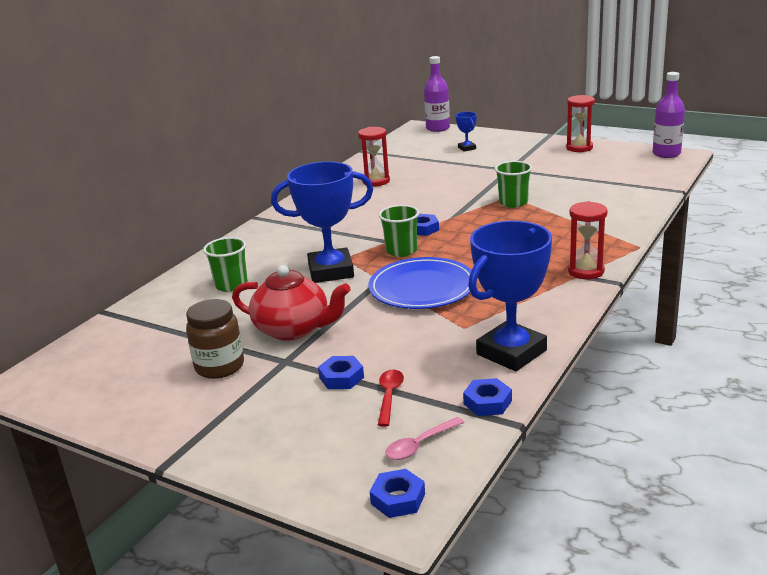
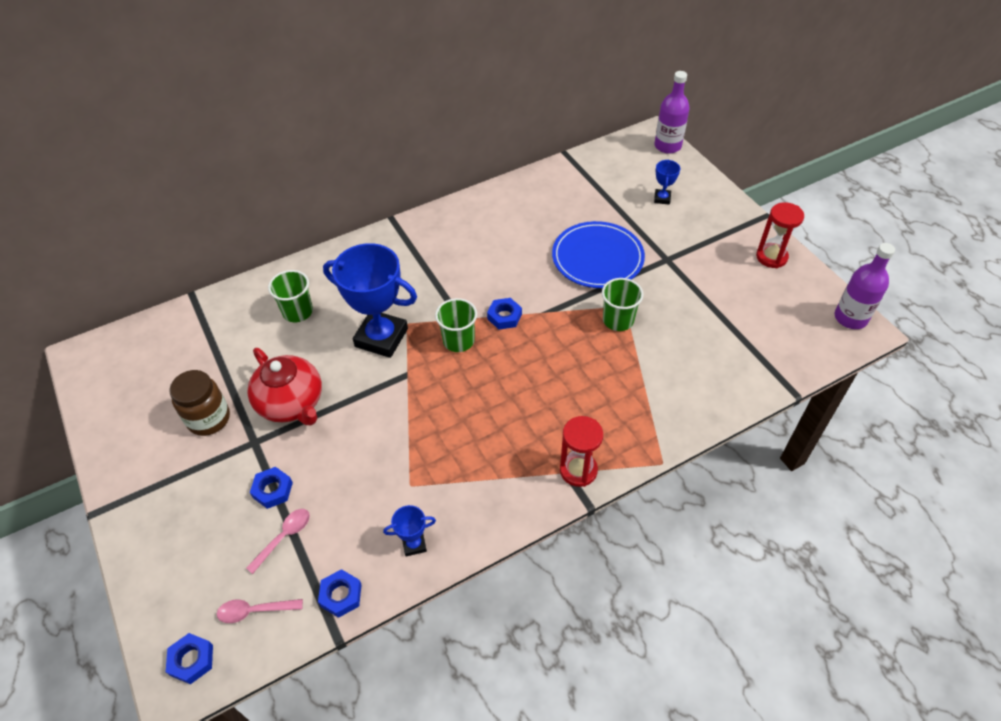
camera: 30 degrees right, 25 degrees up
red hourglass [358,127,390,186] -> none
blue plate [369,257,472,309] -> blue plate moved to [552,221,645,288]
red spoon [378,369,404,427] -> pink spoon [246,509,310,574]
blue trophy [468,221,552,371] -> blue trophy [383,505,436,557], size x0.44

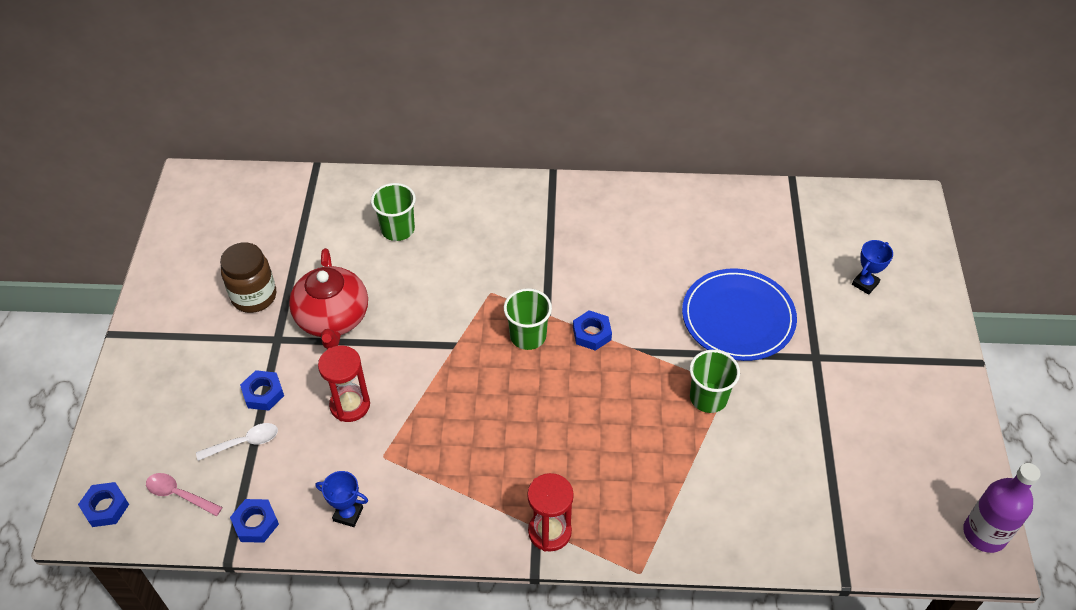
camera: 30 degrees right, 0 degrees up
pink spoon [246,509,310,574] -> white spoon [196,423,278,461]
blue trophy [323,243,417,358] -> none
purple bottle [654,71,689,154] -> none
red hourglass [756,202,804,268] -> red hourglass moved to [318,346,370,422]

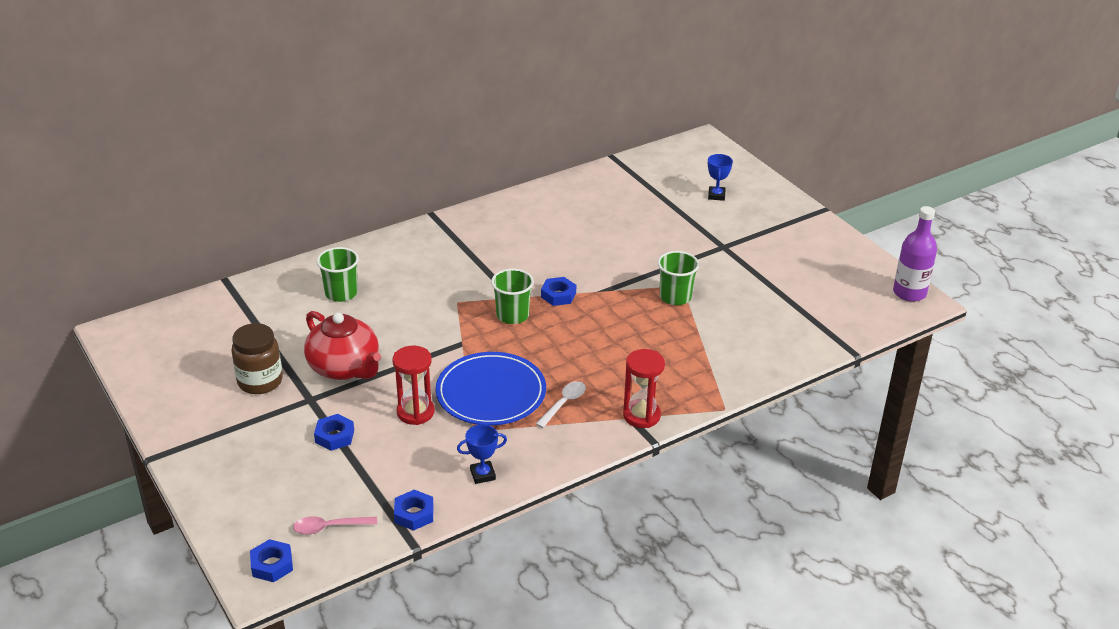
camera: 35 degrees left, 15 degrees down
white spoon [196,423,278,461] -> white spoon moved to [536,381,586,428]
blue plate [682,268,797,361] -> blue plate moved to [436,352,546,426]

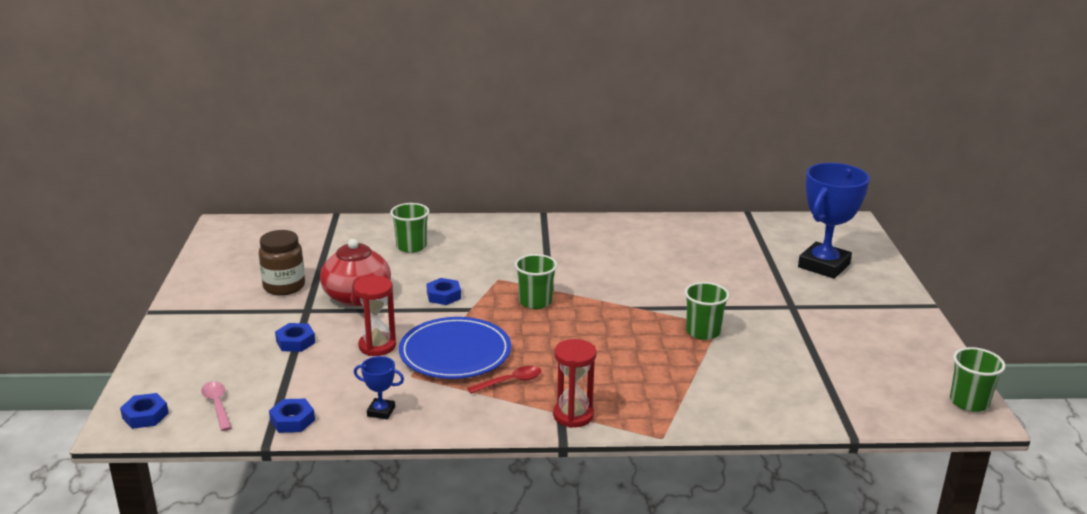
camera: 30 degrees right, 10 degrees down
pink spoon [293,516,377,535] -> pink spoon turned 45 degrees clockwise [201,381,232,431]
white spoon [536,381,586,428] -> red spoon [467,366,542,394]
blue nut [541,277,576,306] -> blue nut moved to [427,278,461,305]
blue trophy [708,154,733,201] -> blue trophy [798,163,870,279], size x2.26
purple bottle [893,206,937,302] -> green cup [950,347,1005,412]

